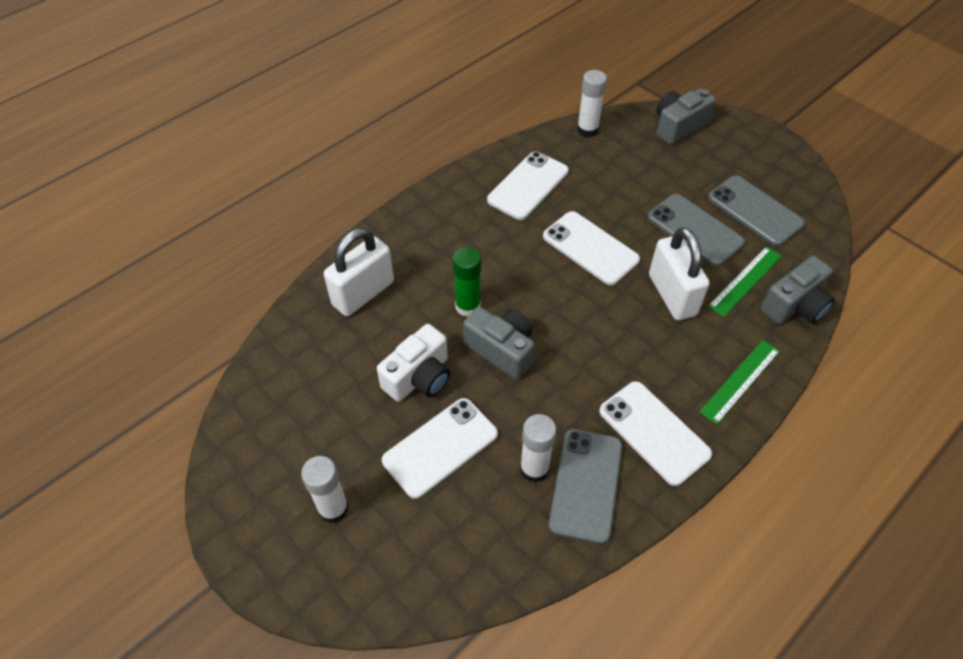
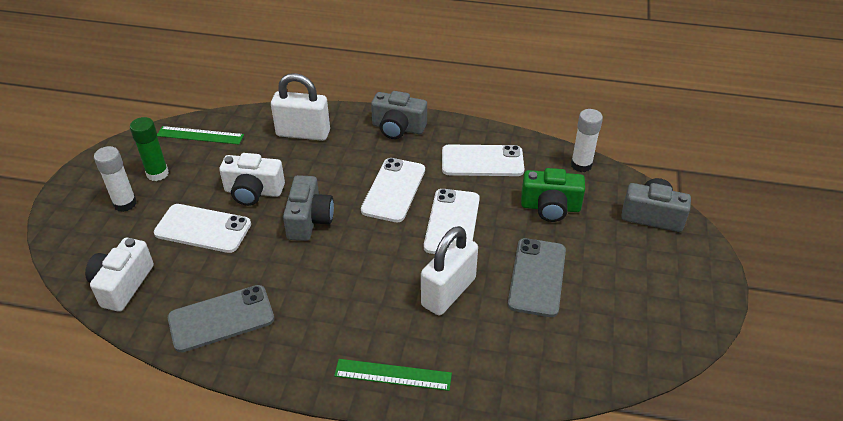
camera: 55 degrees right, 10 degrees down
green glue stick [453,247,481,317] -> green glue stick moved to [130,117,169,181]
white glue stick [520,414,556,483] -> none
white phone [599,381,712,486] -> white phone moved to [361,158,425,222]
grey phone [708,176,805,246] -> none
green ruler [708,247,782,317] -> green ruler moved to [157,126,244,144]
grey camera [761,256,835,324] -> grey camera moved to [371,91,427,139]
none -> white camera [85,238,154,312]
none -> green camera [521,168,585,222]

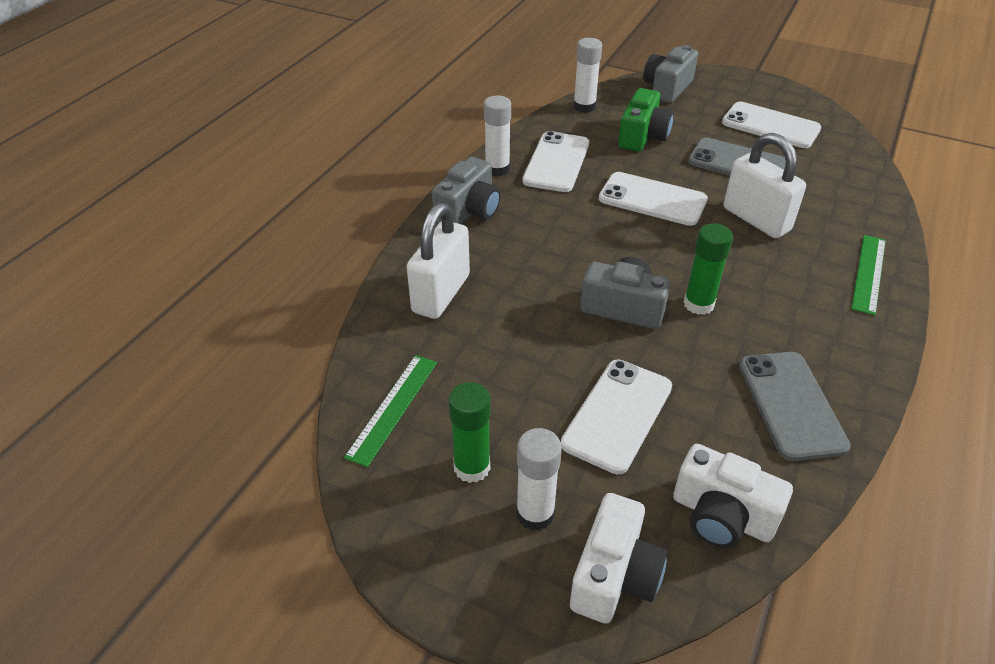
camera: 75 degrees left, 0 degrees up
white camera [219,153,285,206] -> white camera moved to [570,493,667,624]
white phone [361,158,425,222] -> white phone moved to [722,102,821,148]
none -> white glue stick [484,96,511,176]
none -> green glue stick [684,223,733,315]

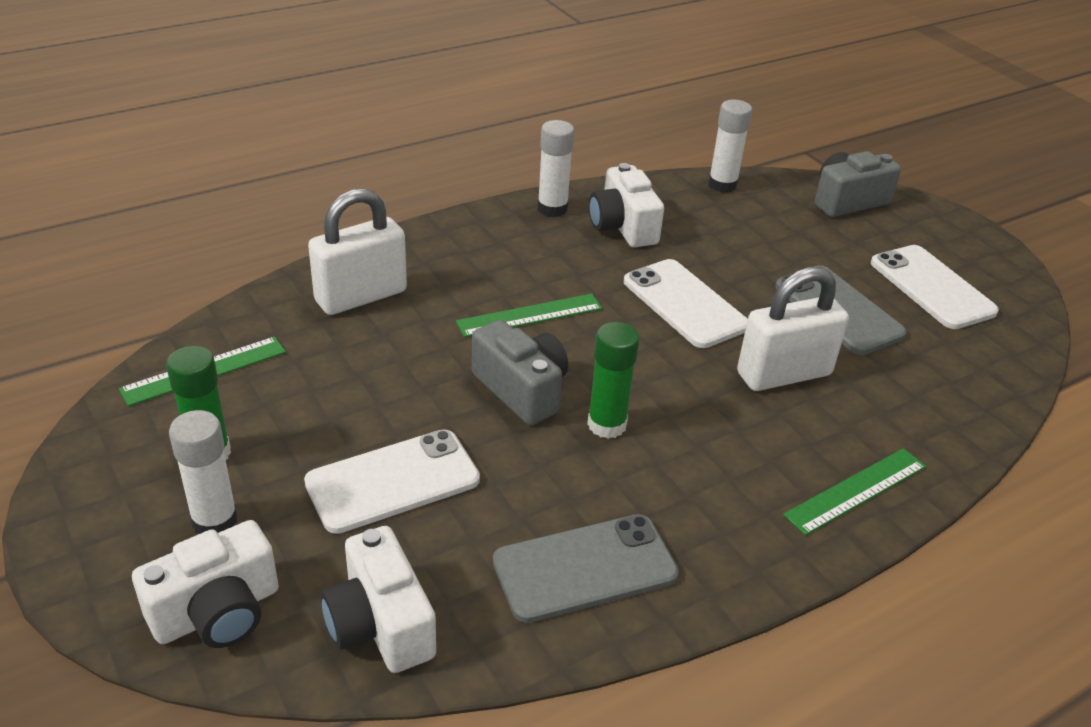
camera: 30 degrees right, 5 degrees down
grey camera [432,157,501,224] -> none
white phone [522,131,589,192] -> white camera [589,163,664,247]
green camera [618,88,674,152] -> none
white padlock [724,133,806,238] -> white padlock turned 75 degrees clockwise [737,267,849,391]
grey phone [739,352,851,461] -> grey phone turned 45 degrees clockwise [493,514,679,623]
none -> green ruler [456,294,602,337]

